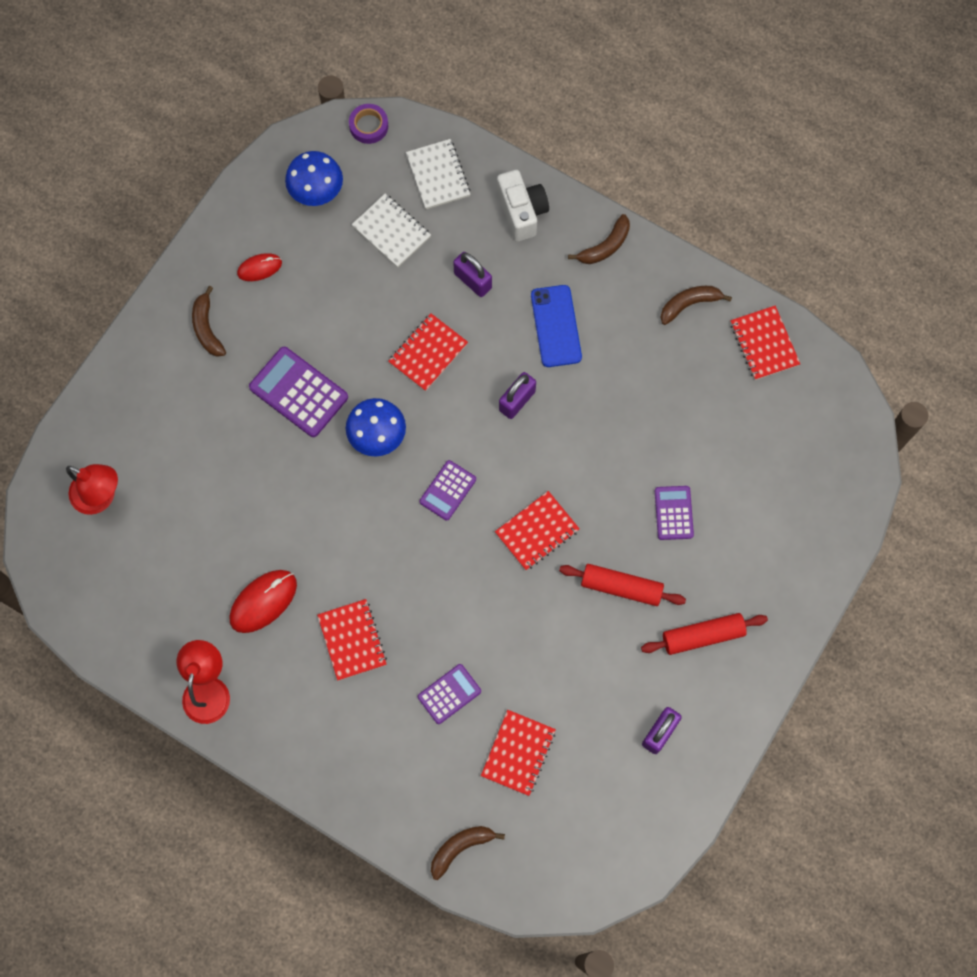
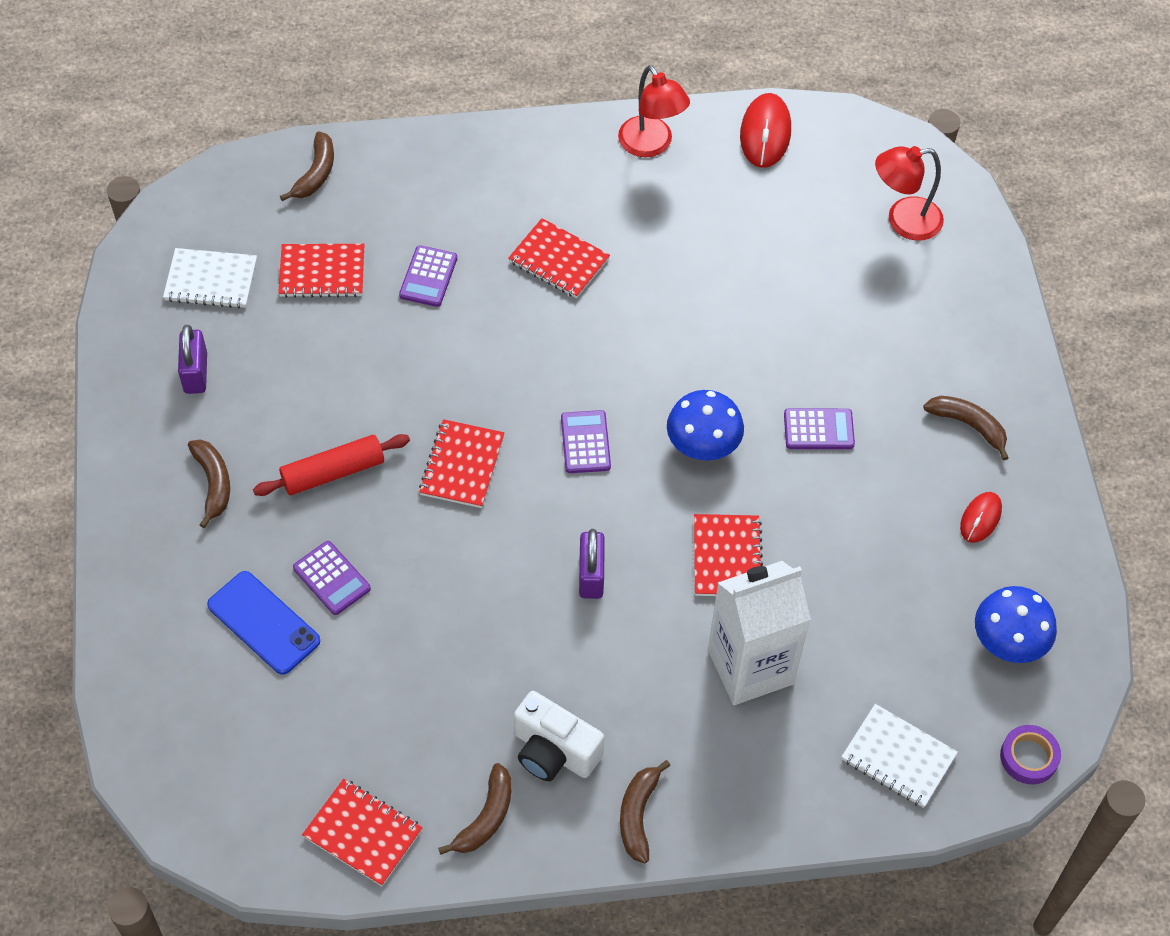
camera: 140 degrees right, 15 degrees down
red mouse [229,570,297,633] -> red mouse moved to [740,93,791,168]
purple calculator [249,347,348,437] -> purple calculator [784,409,855,449], size x0.61
white notebook [352,194,431,268] -> white notebook moved to [163,248,257,308]
purple padlock [453,252,492,297] -> white carton [708,561,811,705]
red notebook [481,710,556,796] -> red notebook turned 75 degrees counterclockwise [278,244,364,298]
white camera [497,170,549,242] -> white camera moved to [514,691,604,781]
blue phone [531,285,582,367] -> blue phone moved to [207,571,320,675]
red rolling pin [641,613,768,655] -> brown banana [188,439,230,528]

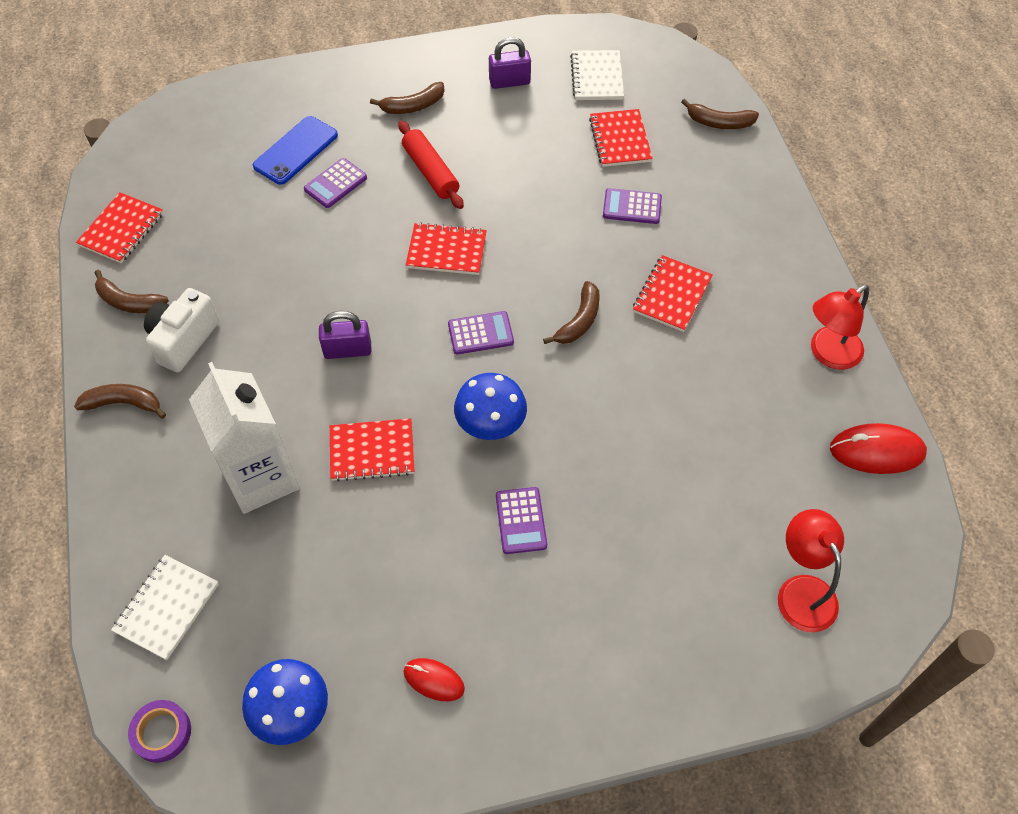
camera: 85 degrees right, 0 degrees up
brown banana [923,396,1008,460] -> brown banana moved to [543,281,600,344]

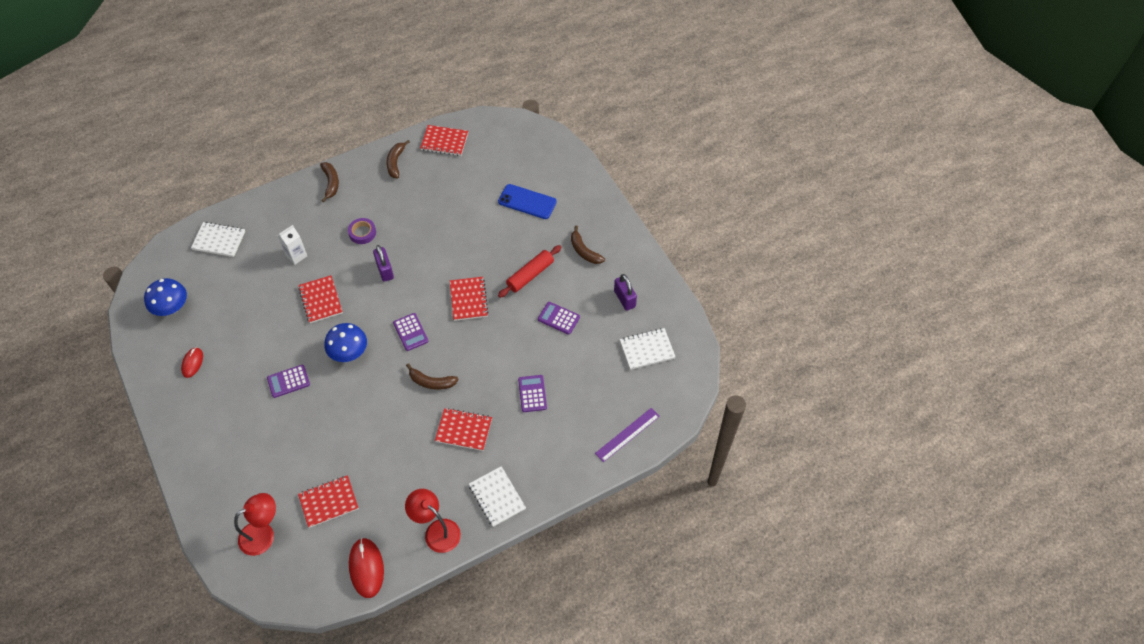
camera: 75 degrees right, 0 degrees up
purple tape [128,700,191,763] -> purple tape moved to [348,218,376,244]
white camera [144,288,219,372] -> none
white carton [189,362,300,514] -> white carton [277,225,307,265], size x0.49
purple calculator [304,158,367,208] -> purple calculator moved to [538,302,580,335]
red notebook [589,109,653,167] -> red notebook moved to [298,475,359,528]
brown banana [681,99,759,129] -> purple ruler [595,408,660,462]
none -> white notebook [469,466,526,527]

